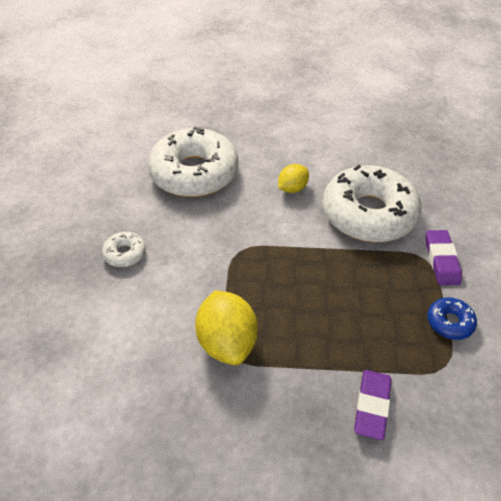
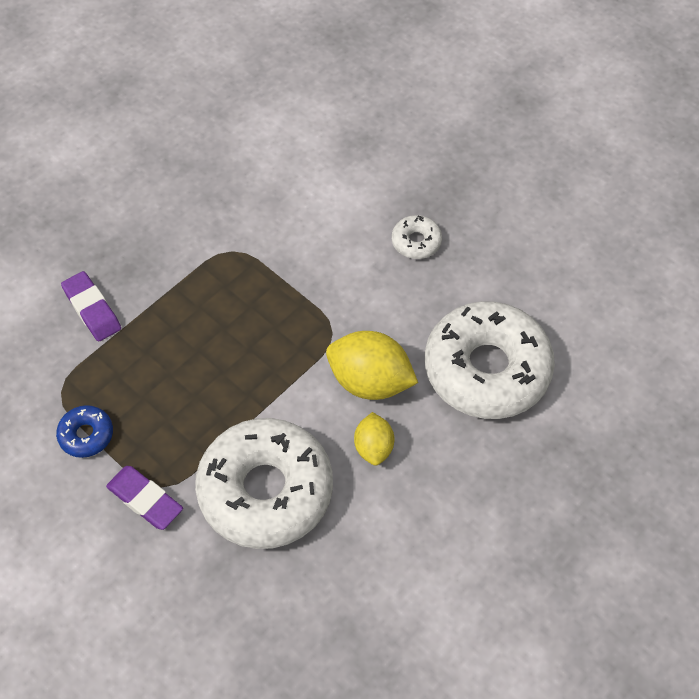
camera: 130 degrees right, 10 degrees up
yellow lemon [195,290,258,365] -> yellow lemon moved to [326,331,418,400]

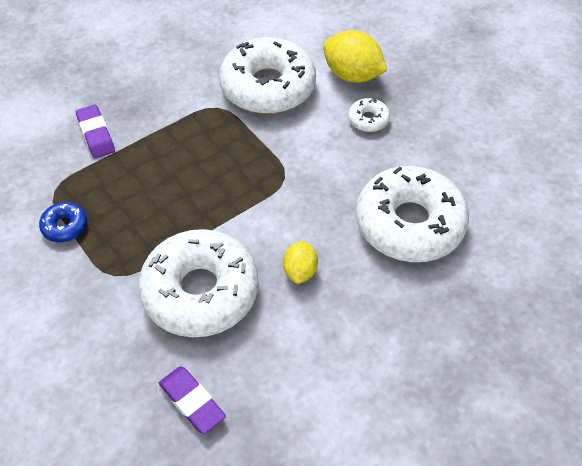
camera: 10 degrees right, 5 degrees down
purple eraser [106,466,183,530] -> purple eraser moved to [159,366,226,434]
yellow lemon [326,331,418,400] -> yellow lemon moved to [323,30,387,83]
none -> white donut [219,37,316,114]

